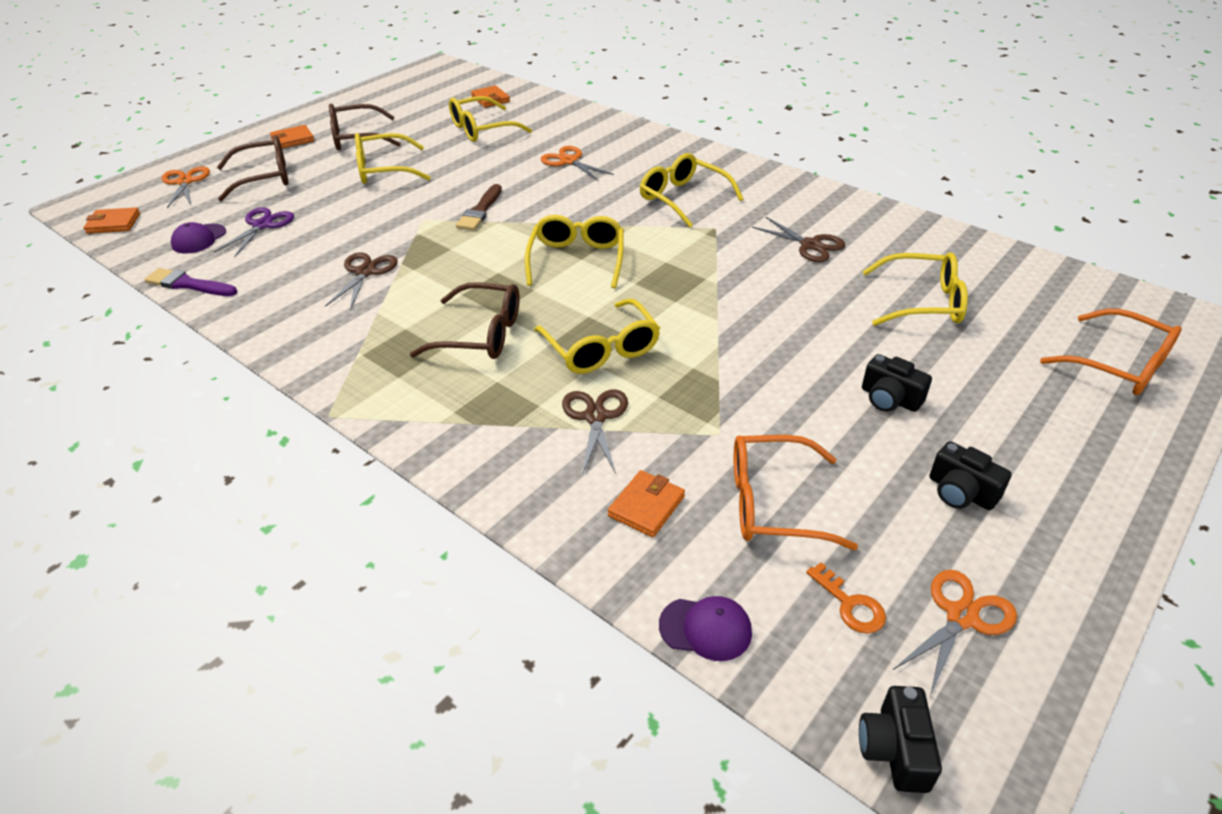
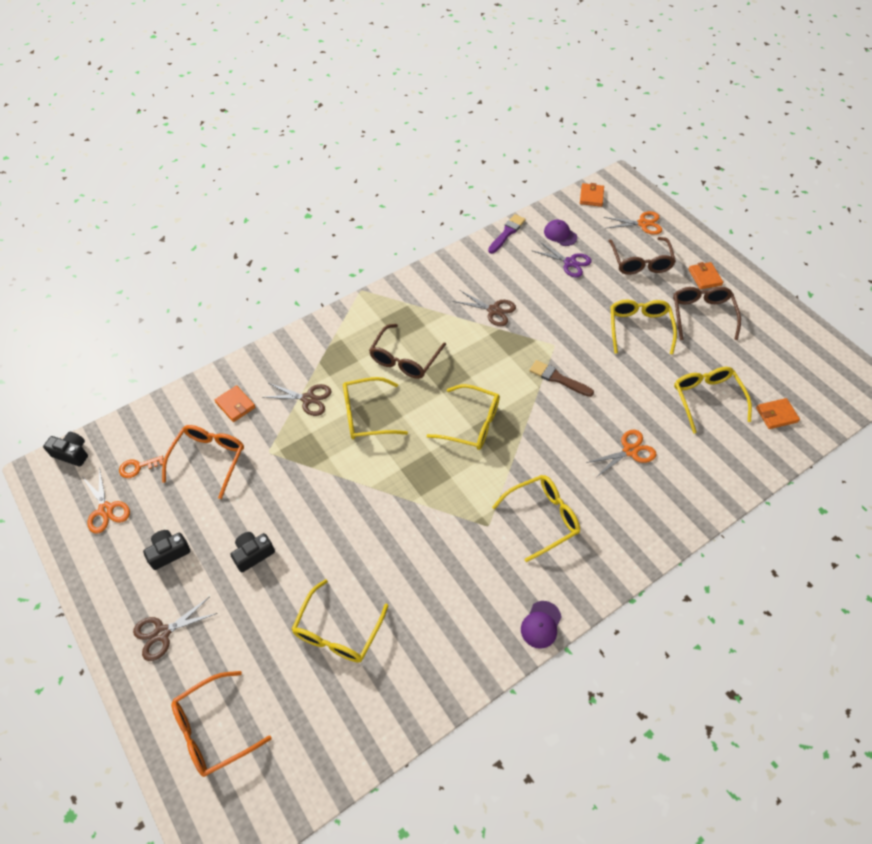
camera: 105 degrees right, 15 degrees up
purple cap [659,596,752,661] -> purple cap moved to [521,601,561,649]
brown scissors [752,217,845,262] -> brown scissors moved to [133,597,218,661]

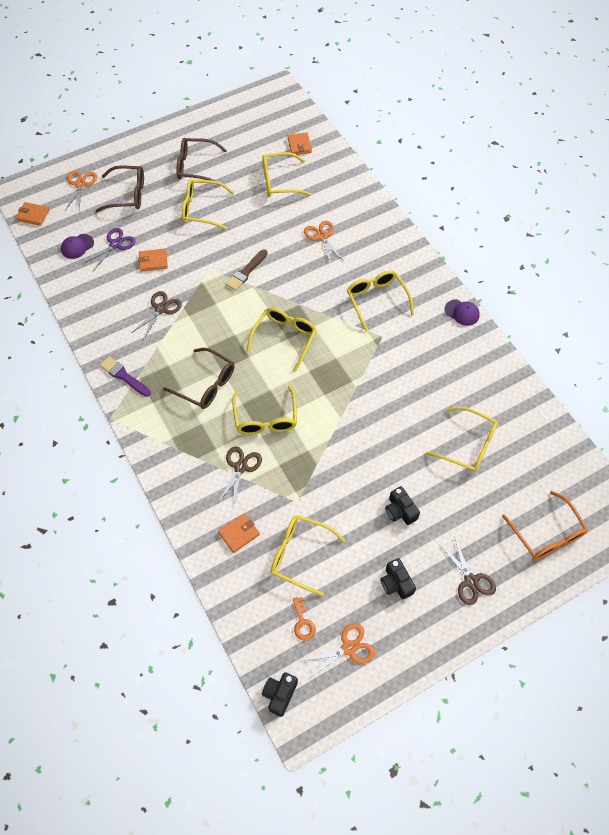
camera: 85 degrees left, 5 degrees up
orange glasses [162,425,244,499] -> yellow glasses [271,515,345,596]
purple brush [488,214,526,254] -> purple brush moved to [100,356,151,397]
orange wallet [688,262,723,290] -> orange wallet moved to [138,249,168,272]

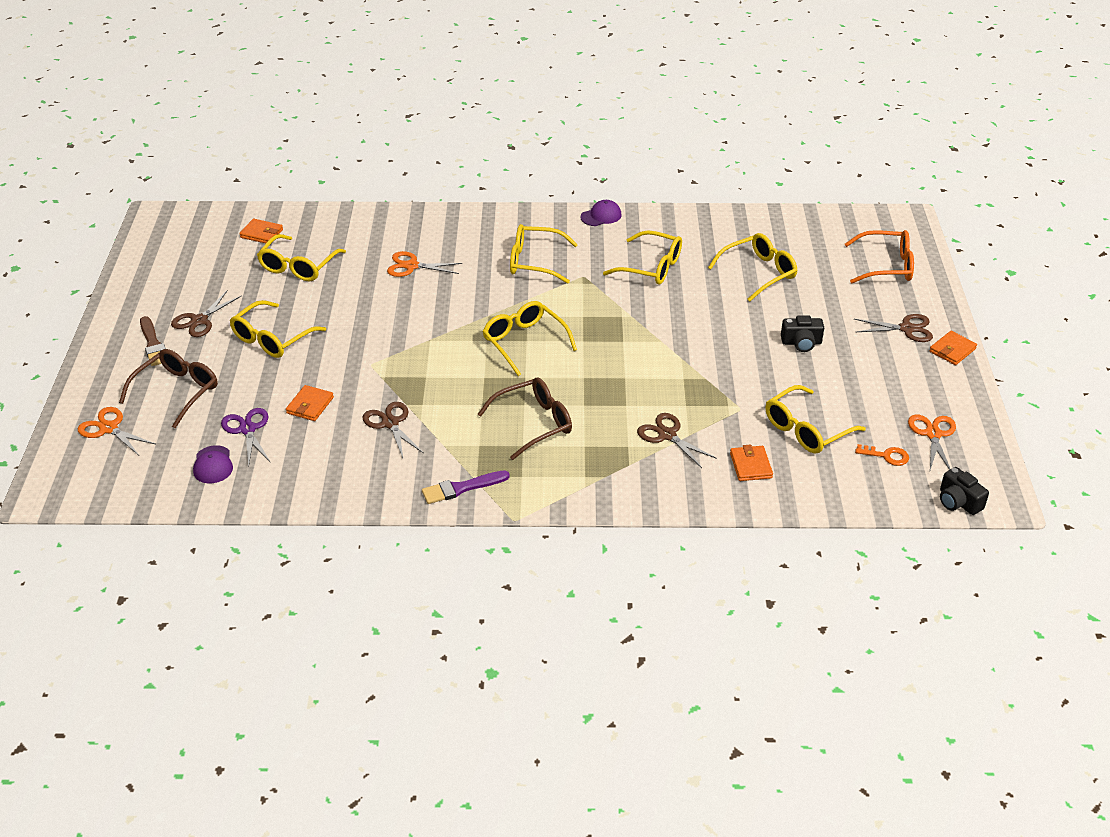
camera: 60 degrees left, 20 degrees down
orange wallet [16,202,49,226] -> orange wallet moved to [929,331,977,365]
brown glasses [176,138,227,186] -> brown scissors [171,290,242,337]
brown brush [226,249,268,291] -> brown brush moved to [140,316,166,366]
yellow glasses [232,386,297,435] -> yellow glasses moved to [603,230,682,285]
black camera [380,558,416,599] -> none

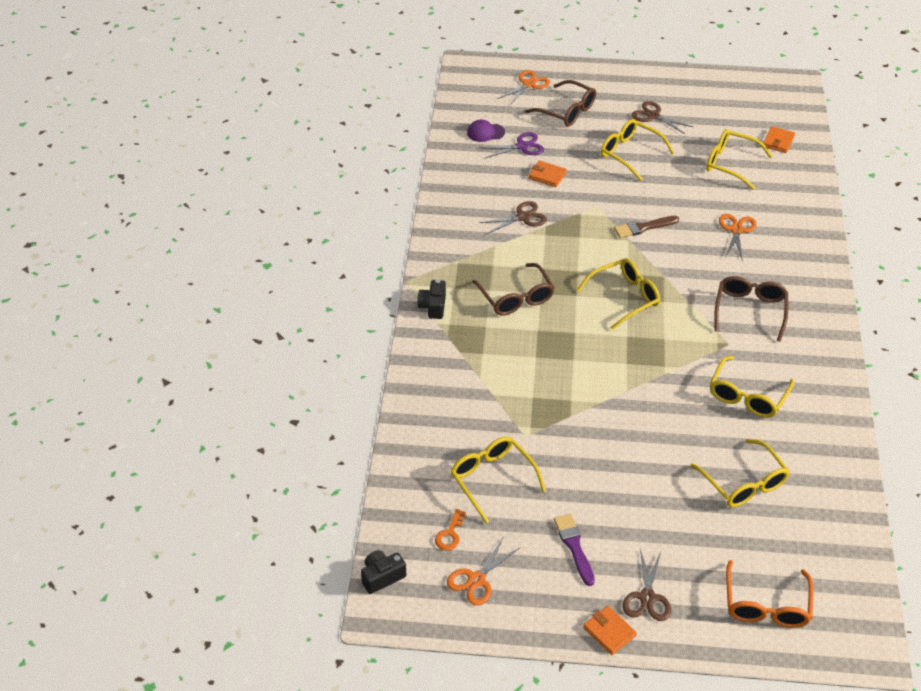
camera: 95 degrees right, 5 degrees up
brown brush [140,316,166,366] -> brown brush moved to [614,216,679,238]
purple brush [422,470,510,504] -> purple brush moved to [554,514,595,586]
yellow glasses [510,224,578,284] -> brown glasses [714,276,788,342]
purple cap [580,200,622,226] -> none
brown scissors [637,413,717,468] -> none
orange wallet [730,444,773,481] -> none
black camera [781,315,824,352] -> black camera moved to [417,279,446,319]
orange scissors [908,414,956,470] -> orange scissors turned 120 degrees clockwise [447,538,521,606]

